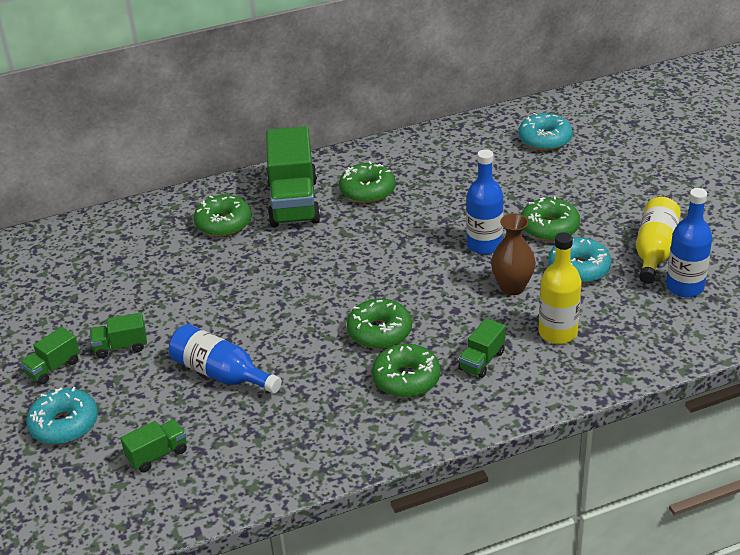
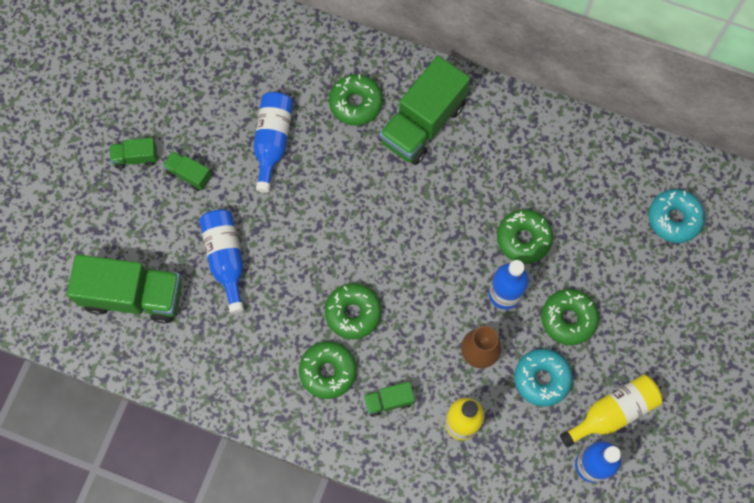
camera: 40 degrees right, 35 degrees up
turquoise donut [26,387,98,445] -> none
green truck [120,419,187,472] -> green truck [67,254,182,324], size x2.15
green donut [339,161,395,203] -> green donut moved to [497,209,553,264]
none -> blue bottle [253,92,293,193]

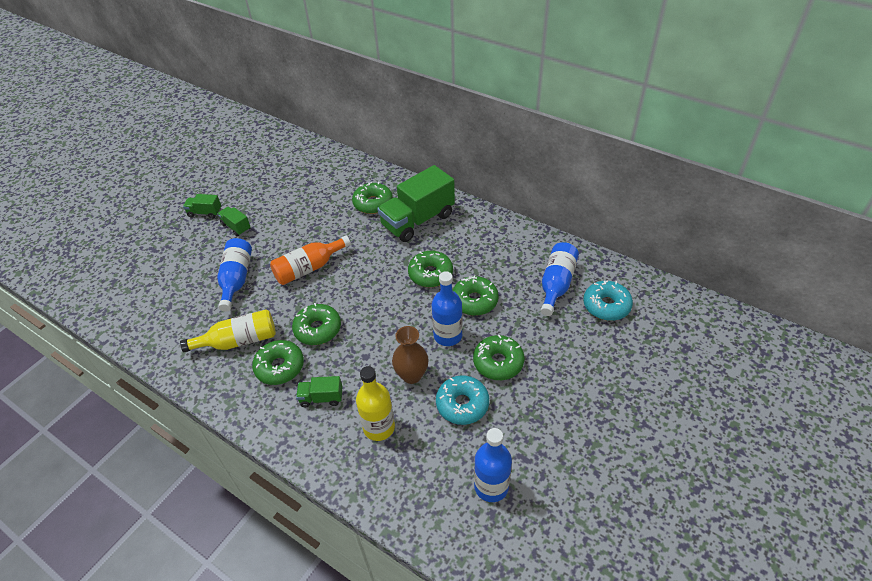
camera: 15 degrees right, 25 degrees down
green truck [67,254,182,324] -> none
blue bottle [253,92,293,193] -> blue bottle moved to [541,242,579,316]
yellow bottle [560,375,663,448] -> yellow bottle moved to [180,309,276,352]
none -> orange bottle [270,236,351,285]
none -> green donut [408,251,453,287]

